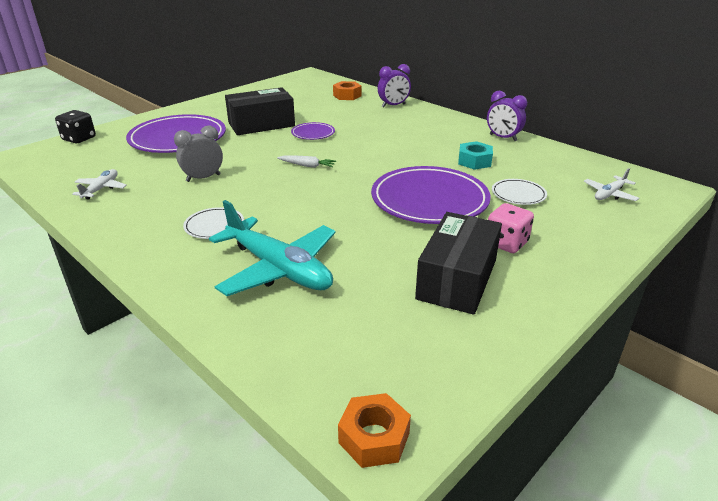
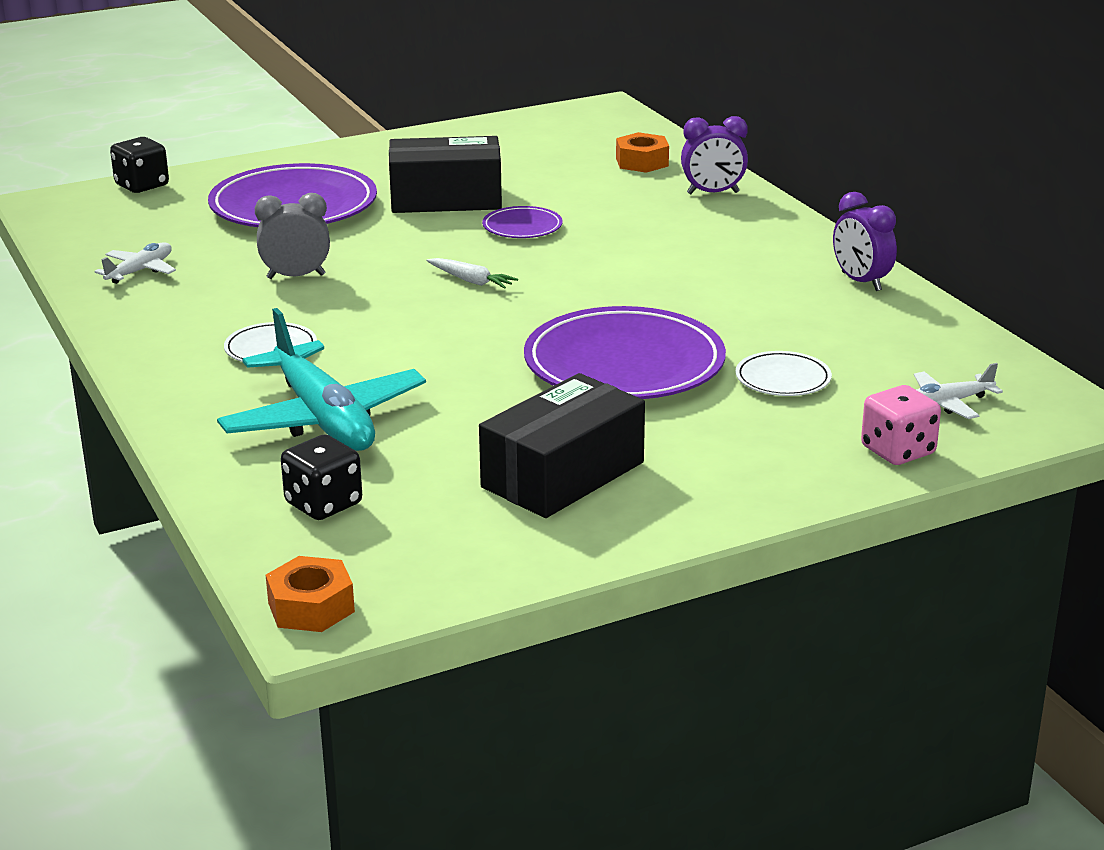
camera: 20 degrees right, 5 degrees down
turquoise nut [458,141,493,170] -> none
pink dice [488,203,534,253] -> pink dice moved to [861,385,941,465]
none -> black dice [281,435,362,520]

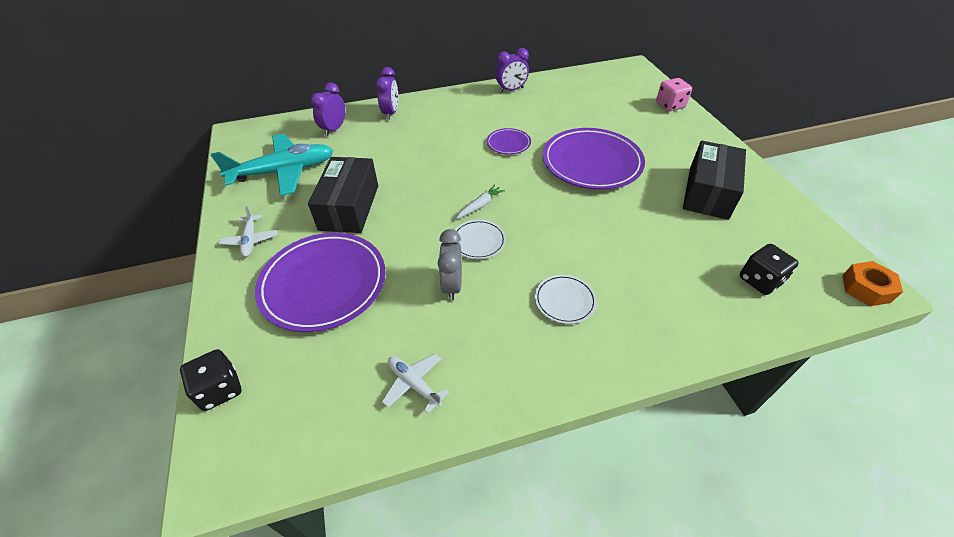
camera: 80 degrees left, 20 degrees up
turquoise plane [217,308,426,451] -> turquoise plane moved to [211,134,334,196]
black box [479,373,645,518] -> black box turned 60 degrees clockwise [683,141,746,220]
purple plate [482,206,563,238] -> purple plate moved to [487,128,531,154]
orange nut [616,132,669,173] -> purple clock [311,83,345,136]
white plate [735,351,832,396] -> white plate moved to [455,220,506,259]
white plane [914,363,1003,419] -> white plane moved to [219,206,277,257]

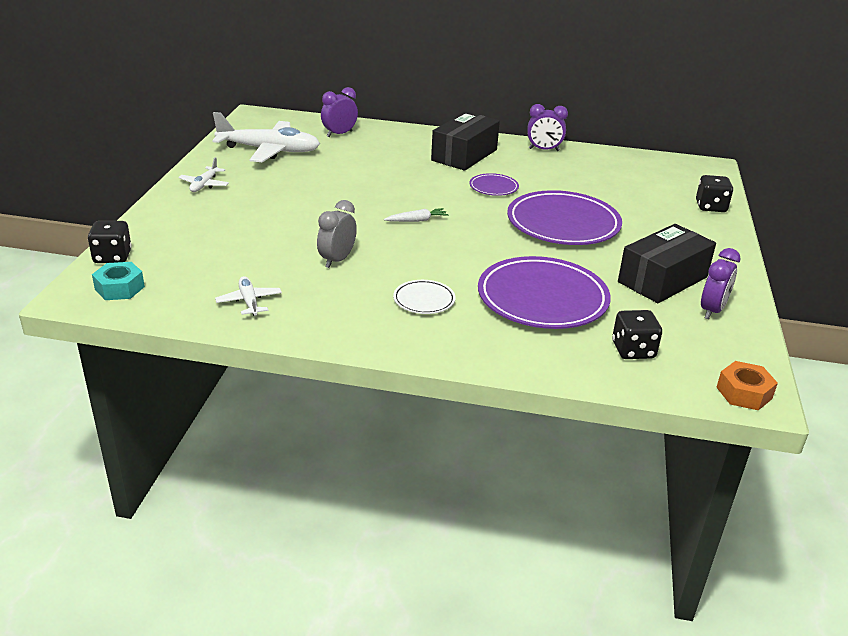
camera: 25 degrees right, 15 degrees down
turquoise plane [211,134,334,196] -> white plane [212,112,320,162]
purple plate [255,233,385,332] -> purple plate moved to [478,256,611,329]
black box [308,157,378,233] -> black box moved to [431,112,500,171]
purple clock [376,67,398,120] -> purple clock moved to [701,248,741,319]
white plate [455,220,506,259] -> none
pink dice [656,78,692,111] -> black dice [696,175,733,212]
none -> turquoise nut [92,262,145,300]

